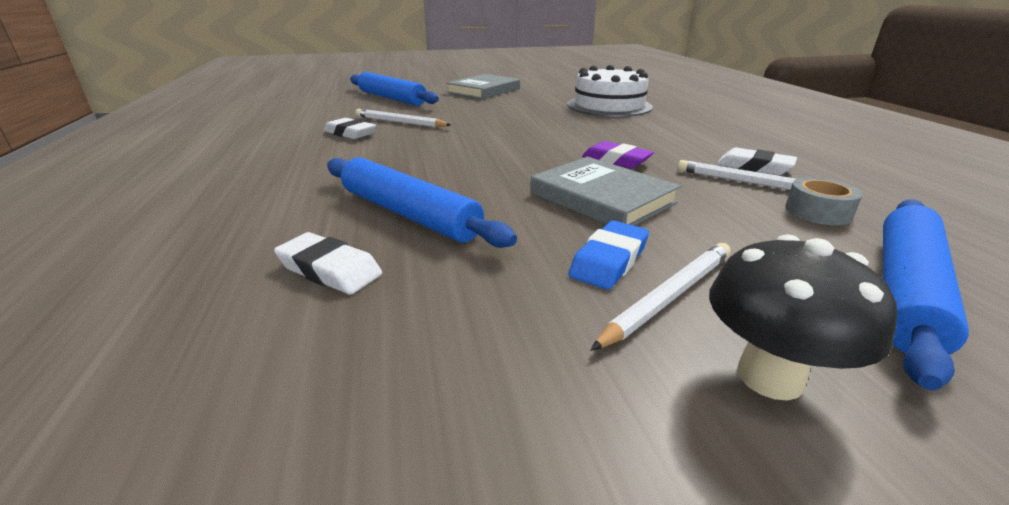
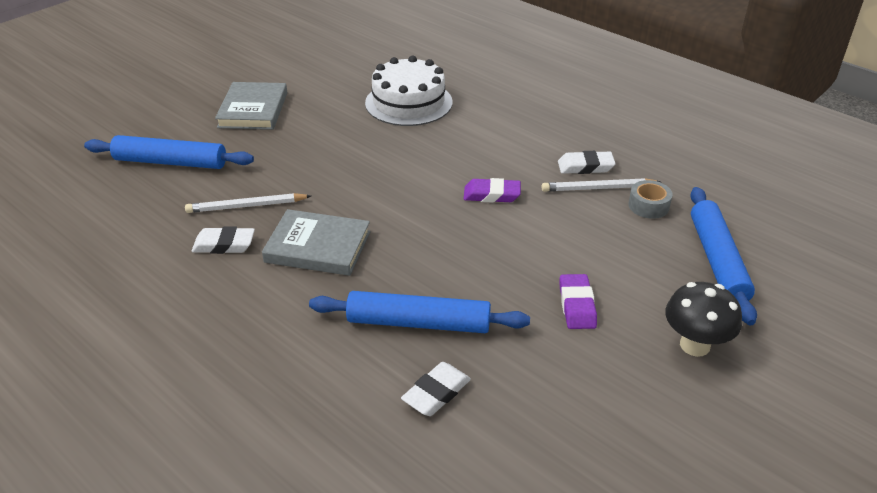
camera: 35 degrees left, 10 degrees up
white eraser [274,232,382,295] -> white eraser turned 45 degrees counterclockwise [401,362,471,416]
grey book [530,157,681,226] -> grey book moved to [262,209,370,276]
blue eraser [568,220,649,290] -> purple eraser [560,274,597,329]
white pencil [590,243,731,351] -> none

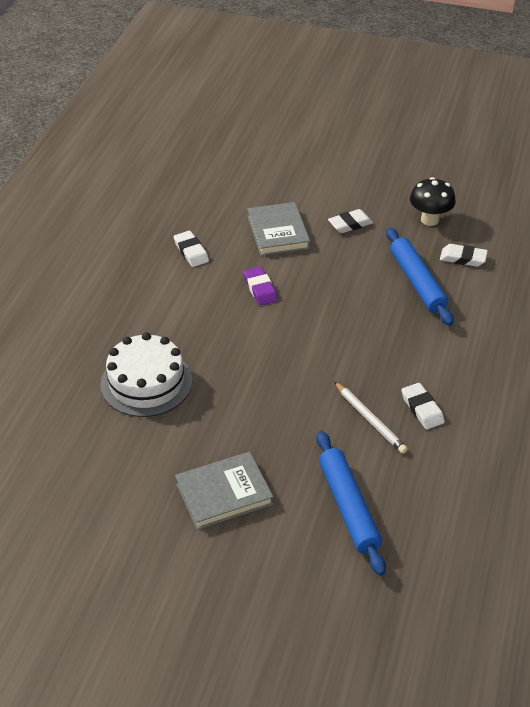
camera: 115 degrees left, 5 degrees up
grey book [262,209,370,276] -> grey book moved to [247,202,310,256]
white pencil [542,178,661,192] -> none
purple eraser [560,274,597,329] -> white eraser [328,209,373,233]
grey tape [628,180,673,219] -> none
black mushroom [665,282,742,357] -> black mushroom moved to [410,177,456,226]
blue rolling pin [690,187,757,326] -> none

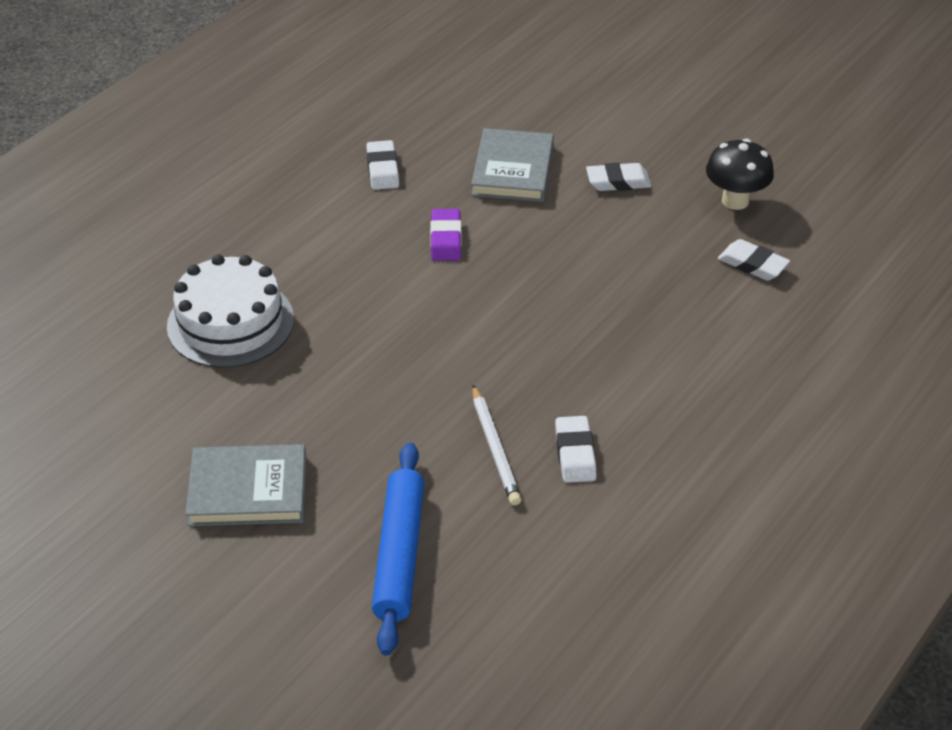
camera: 20 degrees right, 0 degrees up
blue rolling pin [386,227,454,326] -> none

